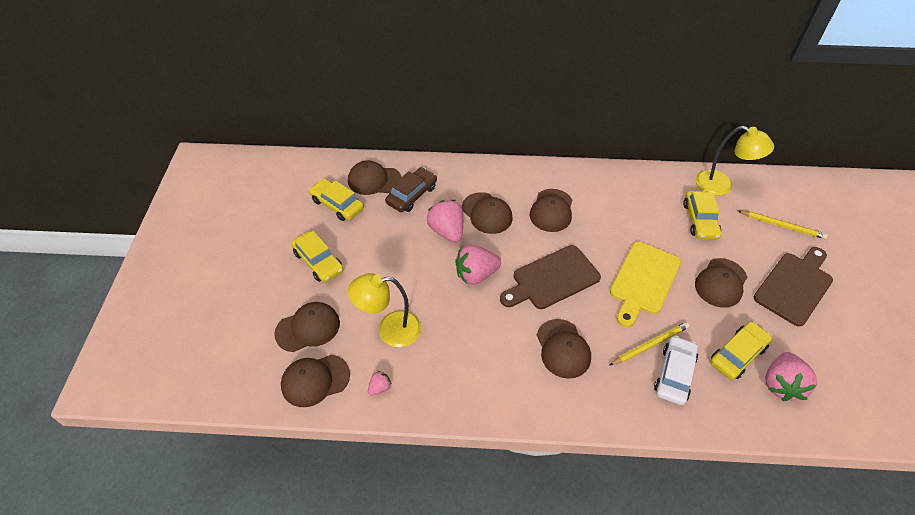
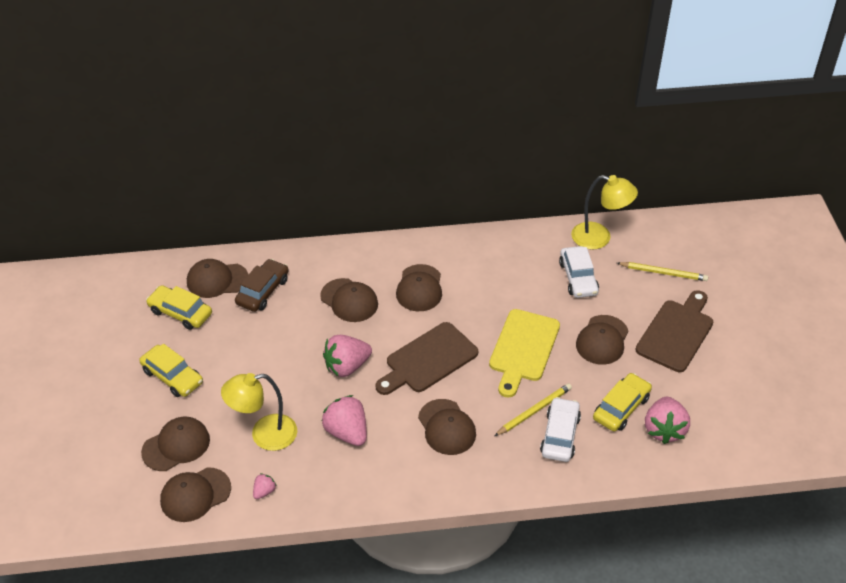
camera: 10 degrees left, 5 degrees down
pink strawberry [427,200,463,243] -> pink strawberry moved to [322,395,367,446]
yellow car [683,191,721,239] -> white car [559,246,599,298]

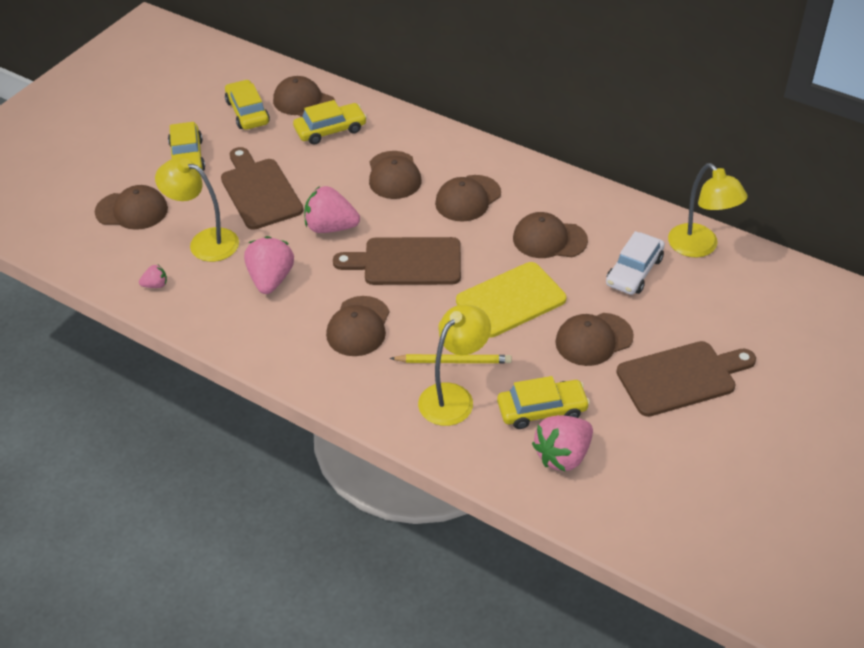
camera: 40 degrees right, 0 degrees up
brown cap [160,467,231,522] -> brown cap moved to [513,212,588,258]
brown car [235,259,289,312] -> yellow car [293,100,367,145]
white car [540,397,581,462] -> yellow lamp [418,305,491,426]
yellow pencil [617,262,708,281] -> none
none -> brown cutting board [221,147,303,230]

